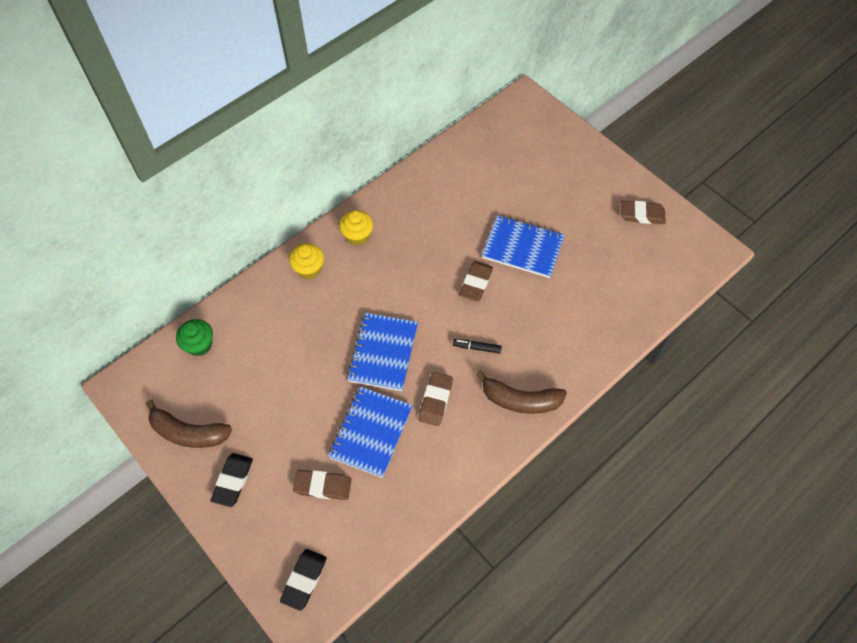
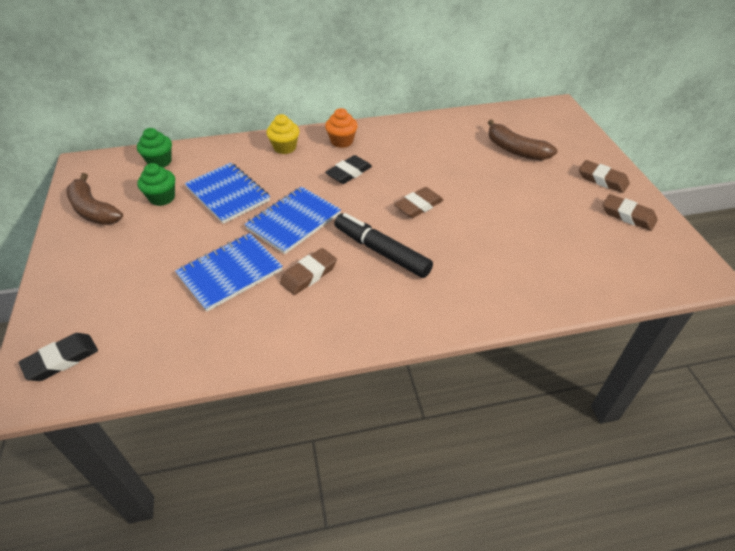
camera: 30 degrees right, 15 degrees down
black eraser [211,453,253,507] -> black eraser moved to [325,155,372,184]
brown eraser [293,470,351,500] -> brown eraser moved to [579,160,630,193]
yellow cupcake [339,210,373,246] -> orange cupcake [325,108,358,148]
black marker [453,339,502,354] -> black marker [334,213,433,278], size x2.13
brown banana [476,371,567,414] -> brown banana moved to [488,120,557,160]
blue notebook [482,215,565,278] -> blue notebook moved to [184,163,270,224]
none -> green cupcake [137,163,175,206]

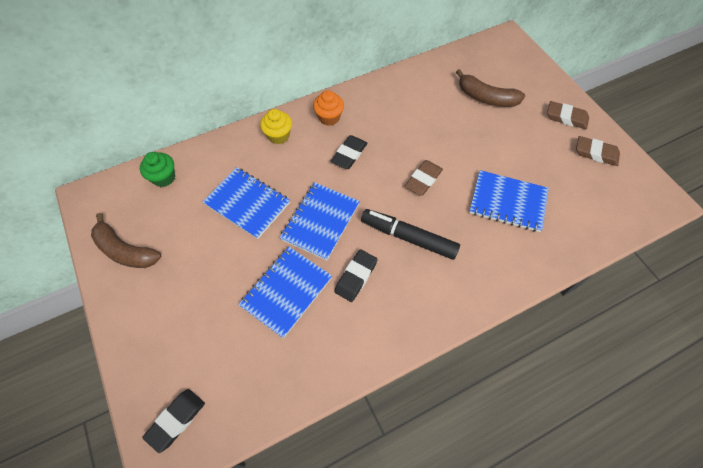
camera: 15 degrees left, 15 degrees up
green cupcake [137,163,175,206] -> none
brown eraser [280,248,337,295] -> black eraser [334,249,378,302]
none -> blue notebook [469,170,549,232]

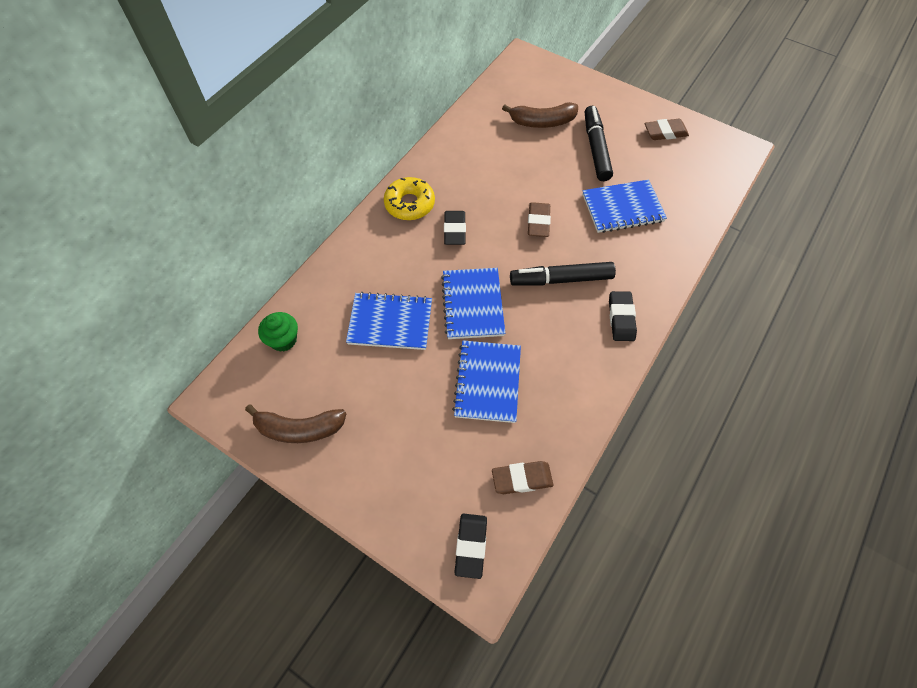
camera: 30 degrees left, 0 degrees up
yellow cupcake [260,109,292,144] -> none
orange cupcake [313,90,344,126] -> yellow donut [384,177,435,220]
black eraser [334,249,378,302] -> black eraser moved to [609,291,637,341]
brown eraser [547,101,589,129] -> brown eraser moved to [492,461,553,494]
none -> black marker [585,106,613,181]

